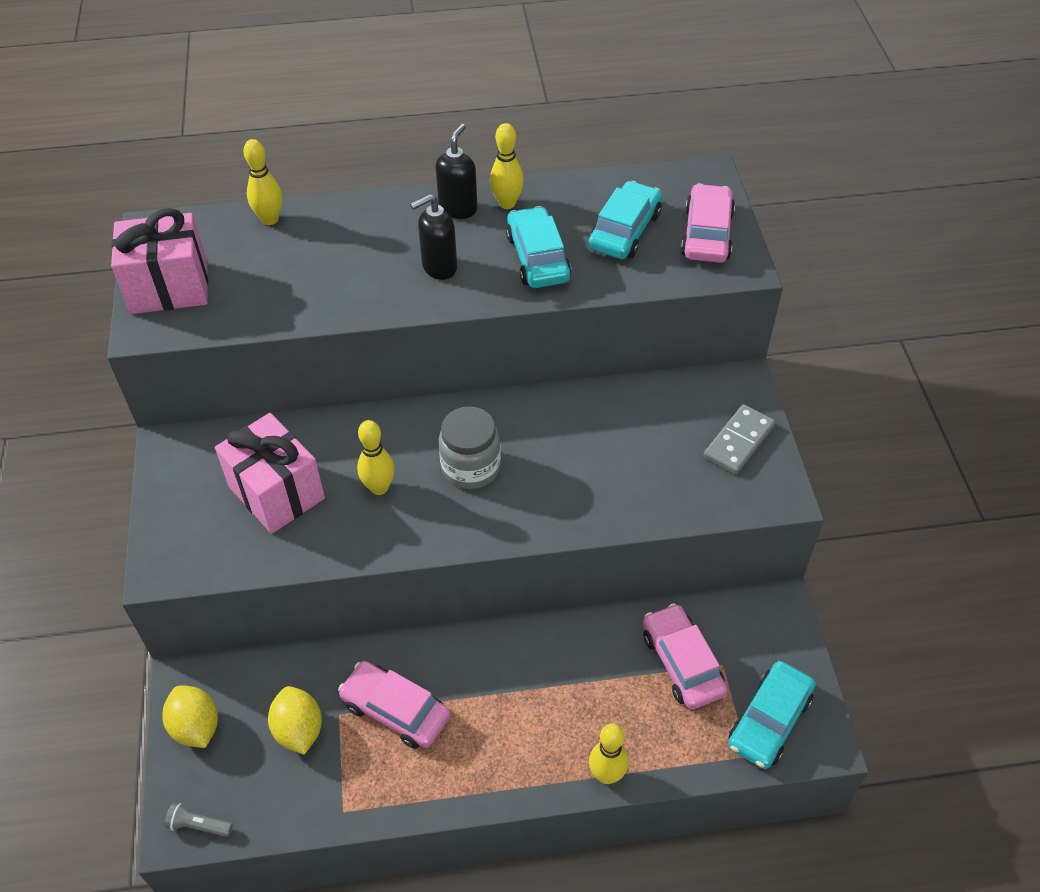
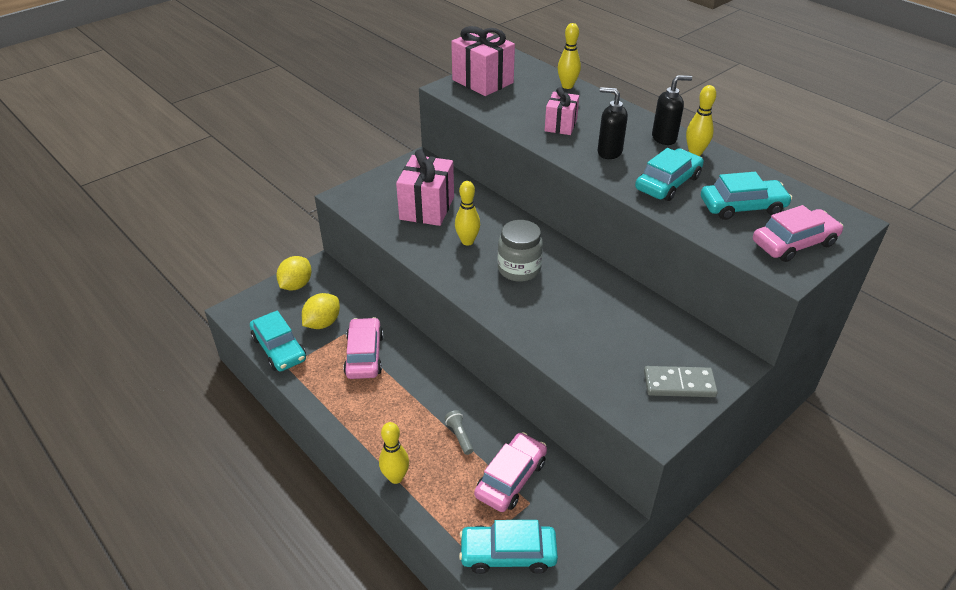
camera: 55 degrees right, 10 degrees down
grey flashlight [165,803,233,837] -> grey flashlight moved to [444,410,473,455]
none -> turquoise car [250,310,306,371]
none -> pink gift [545,87,579,135]

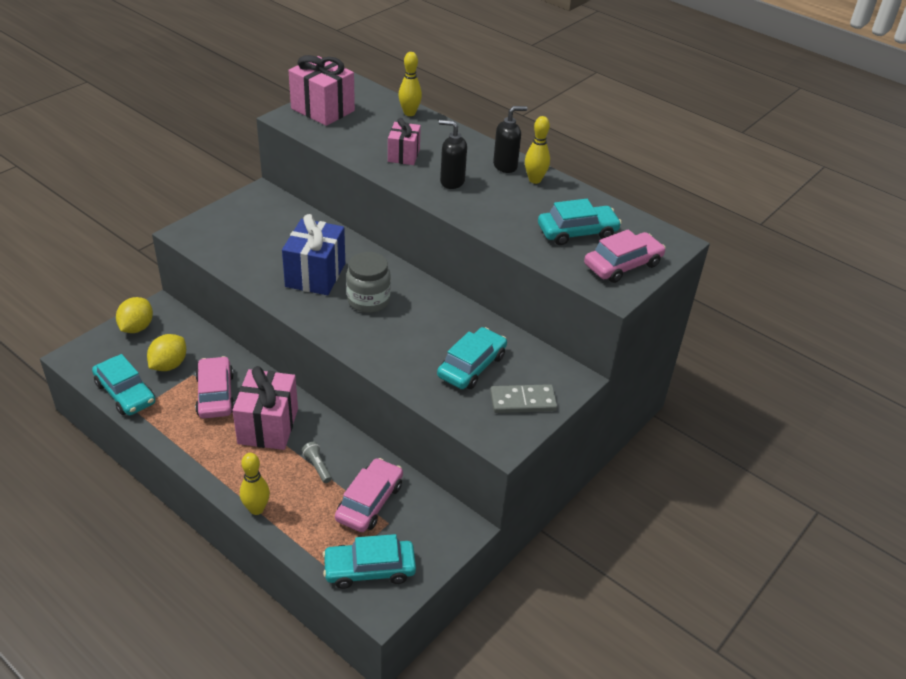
camera: 10 degrees left, 0 degrees up
pink gift [396,149,454,226] -> pink gift moved to [232,366,298,450]
yellow bowling pin [455,181,480,246] -> blue gift [282,214,345,295]
turquoise car [635,148,704,201] -> turquoise car moved to [437,327,507,389]

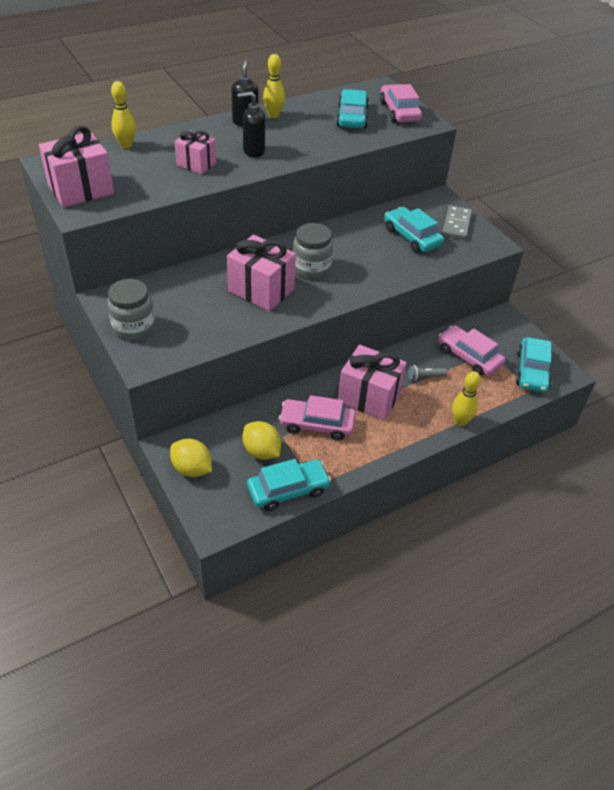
camera: 70 degrees left, 5 degrees up
blue gift [282,214,345,295] -> pink gift [227,234,296,311]
black soap dispenser [439,120,467,189] -> black soap dispenser turned 45 degrees clockwise [237,91,265,157]
none -> grey jar [107,279,155,340]

